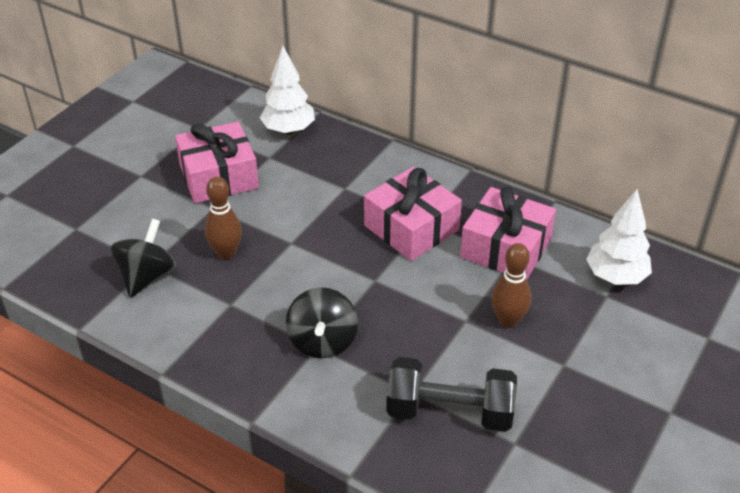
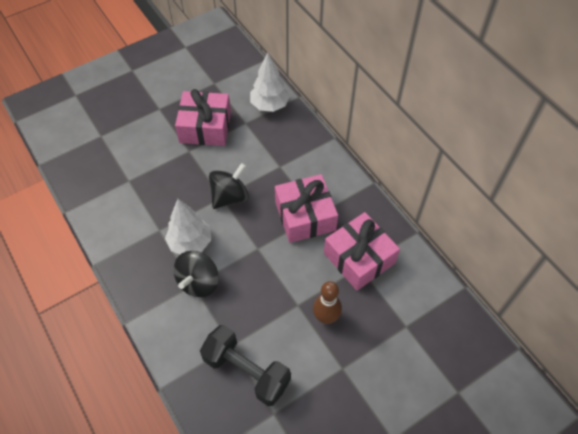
camera: 25 degrees right, 15 degrees up
black spinning top [111,219,177,297] -> black spinning top moved to [209,163,249,209]
brown bowling pin [205,176,242,259] -> none
white tree [586,189,652,285] -> white tree moved to [165,199,211,254]

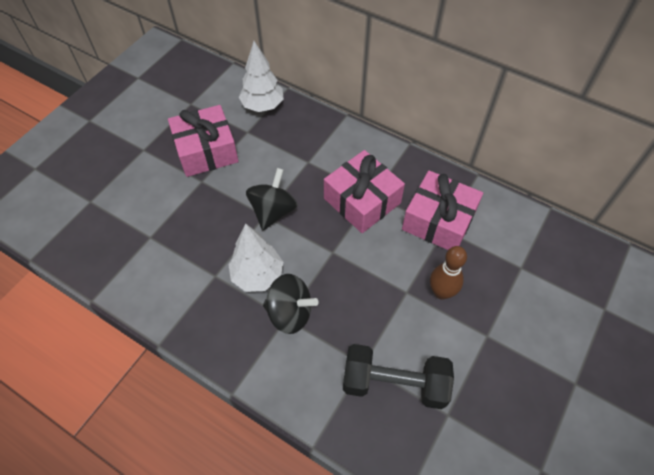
camera: 25 degrees left, 0 degrees up
black spinning top [173,251,219,297] -> black spinning top turned 75 degrees counterclockwise [263,274,318,334]

